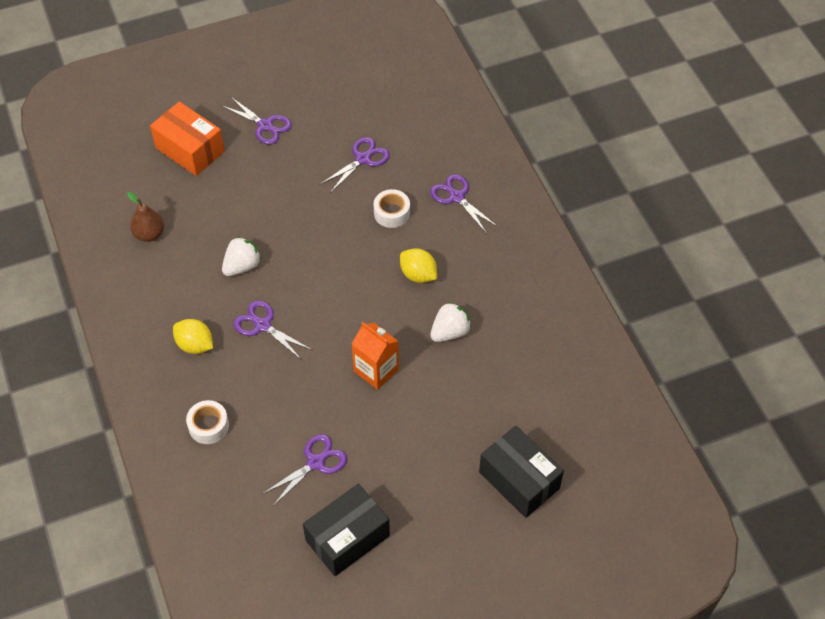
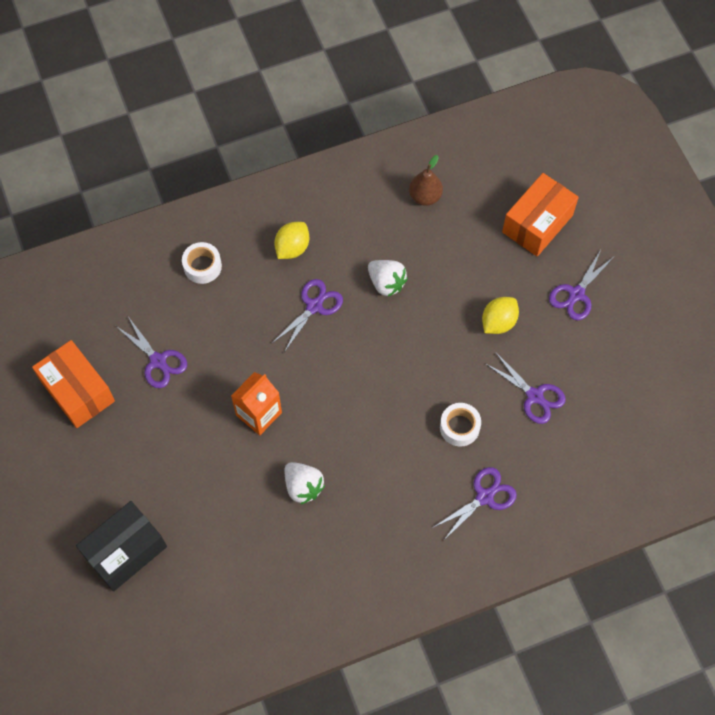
camera: 90 degrees right, 10 degrees up
black box [303,484,390,576] -> orange box [32,340,115,428]
yellow lemon [400,248,437,283] -> yellow lemon moved to [482,297,519,334]

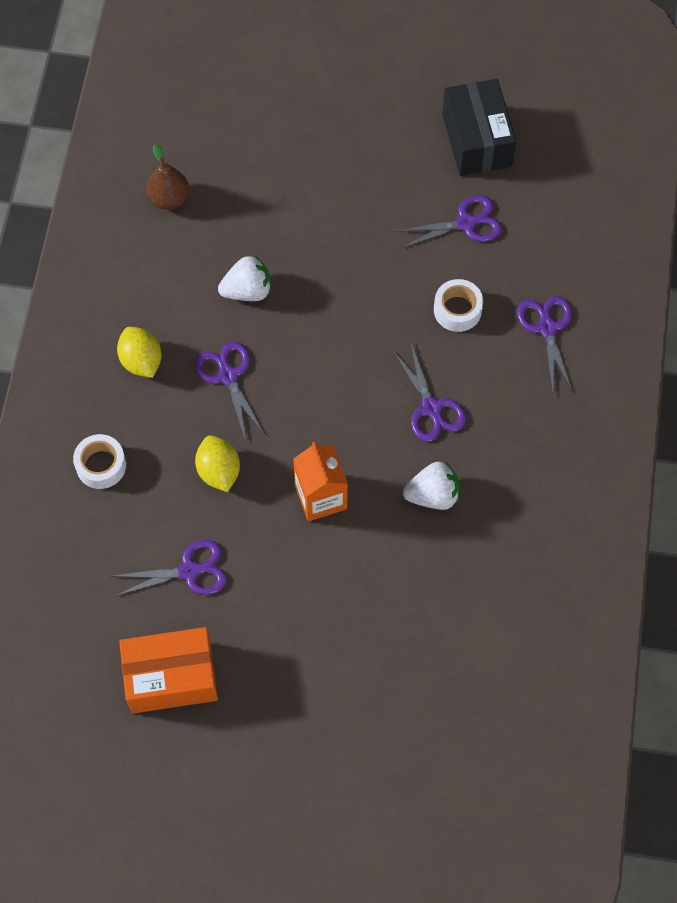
camera: 60 degrees left, 0 degrees up
black box [76,501,167,591] -> black box moved to [442,79,516,176]
yellow lemon [482,297,519,334] -> yellow lemon moved to [195,435,240,492]
orange box [502,173,579,256] -> none
purple scissors [549,250,615,320] -> purple scissors moved to [392,341,466,442]

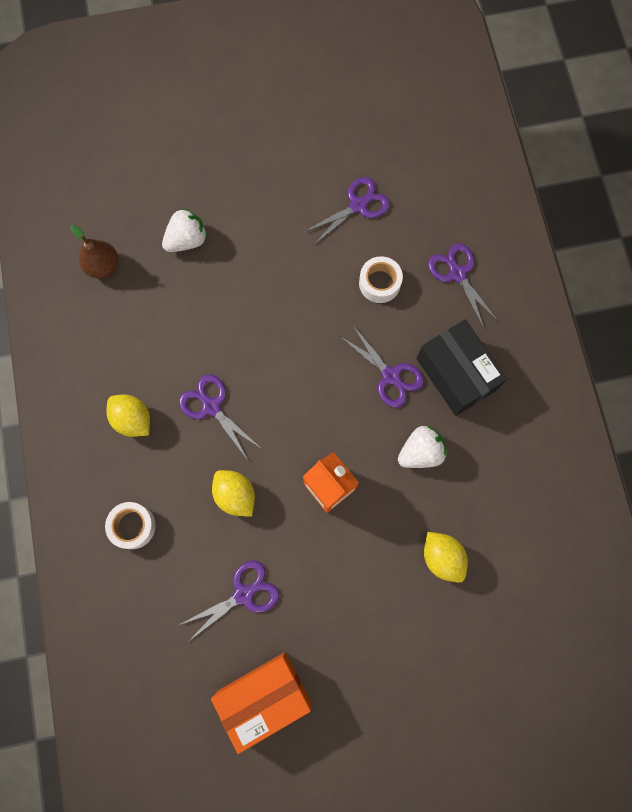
camera: 20 degrees left, 10 degrees up
white strawberry [218,255,271,301] -> white strawberry moved to [162,208,208,252]
black box [442,79,516,176] -> black box moved to [416,320,507,416]
none -> yellow lemon [424,532,468,583]

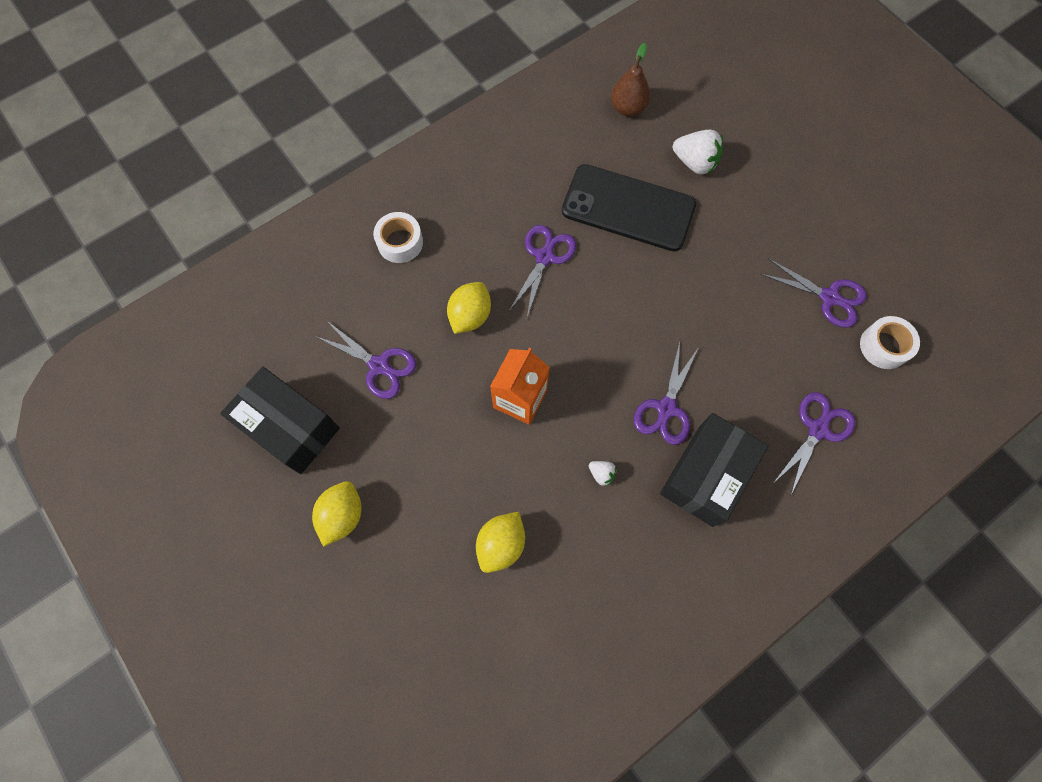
camera: 65 degrees right, 5 degrees down
yellow lemon [106,395,150,437] -> yellow lemon moved to [312,481,362,547]
orange box [211,652,311,754] -> black box [220,367,340,474]
white tape [359,256,403,303] -> white tape moved to [860,316,920,369]
white strawberry [398,426,447,468] -> white strawberry [589,461,617,487], size x0.50
none -> black phone [562,164,696,251]

